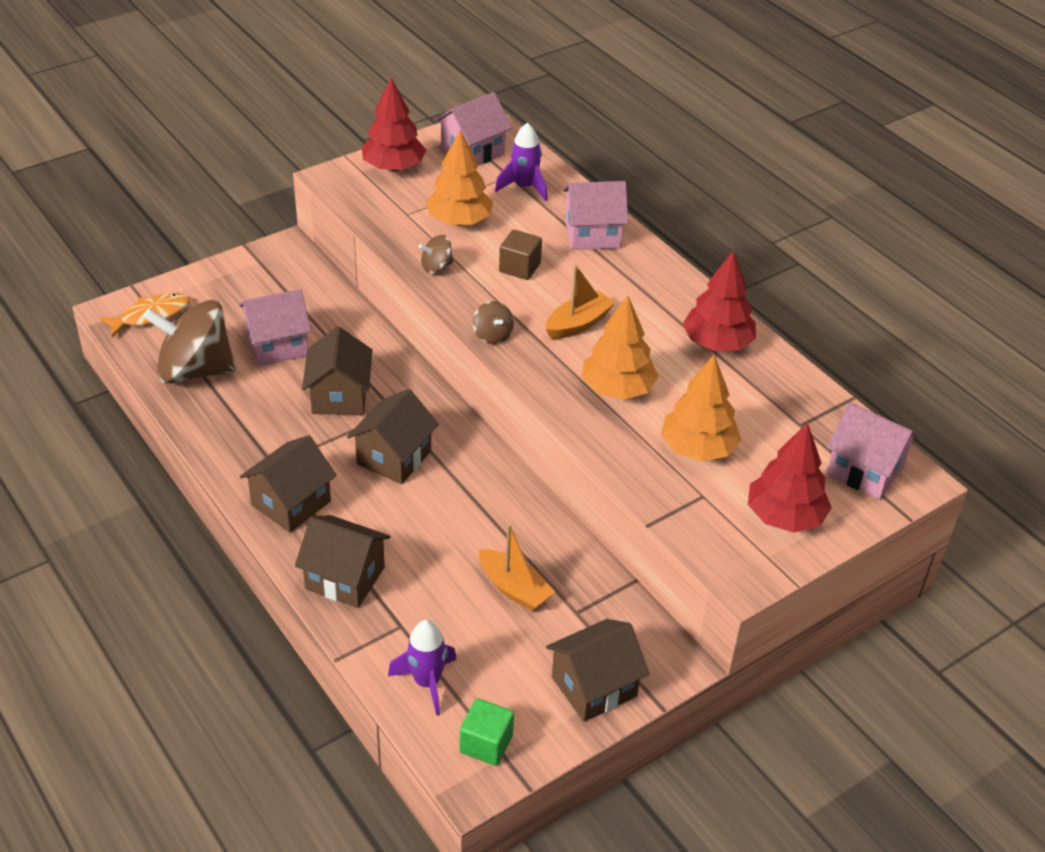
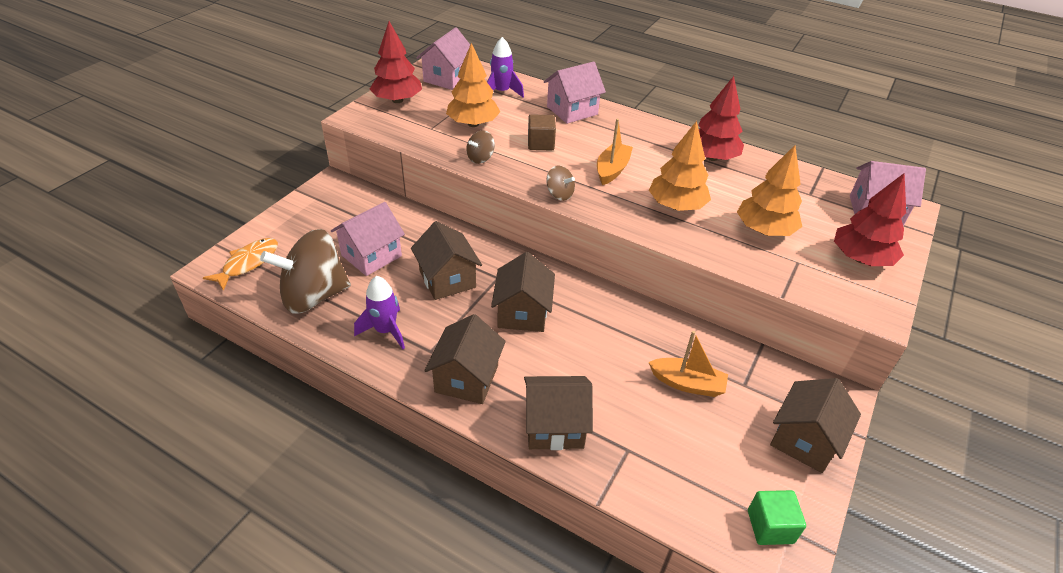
camera: 25 degrees left, 0 degrees up
purple rocket [388,620,457,716] -> purple rocket moved to [354,276,405,349]

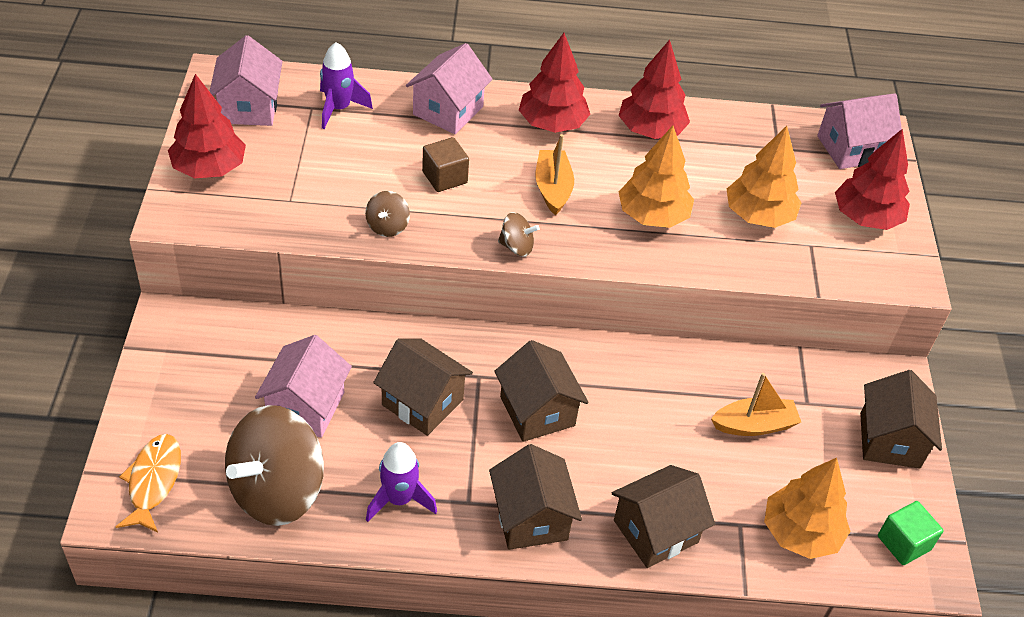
camera: 30 degrees left, 5 degrees up
orange tree [446,43,500,127] -> orange tree moved to [764,458,851,559]
none -> red tree [519,33,590,133]

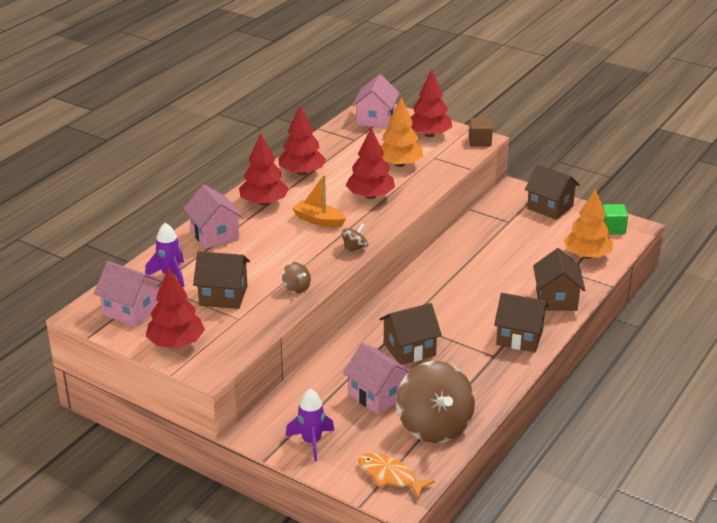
camera: 55 degrees left, 15 degrees down
purple rocket [366,442,437,522] -> purple rocket moved to [286,389,335,462]
brown cube [422,137,469,192] -> brown cube moved to [469,118,493,147]
brown house [495,340,589,442] -> brown house moved to [193,251,250,309]
orange tree [619,126,694,228] -> red tree [346,128,395,199]
orange boat [711,373,801,436] -> none

